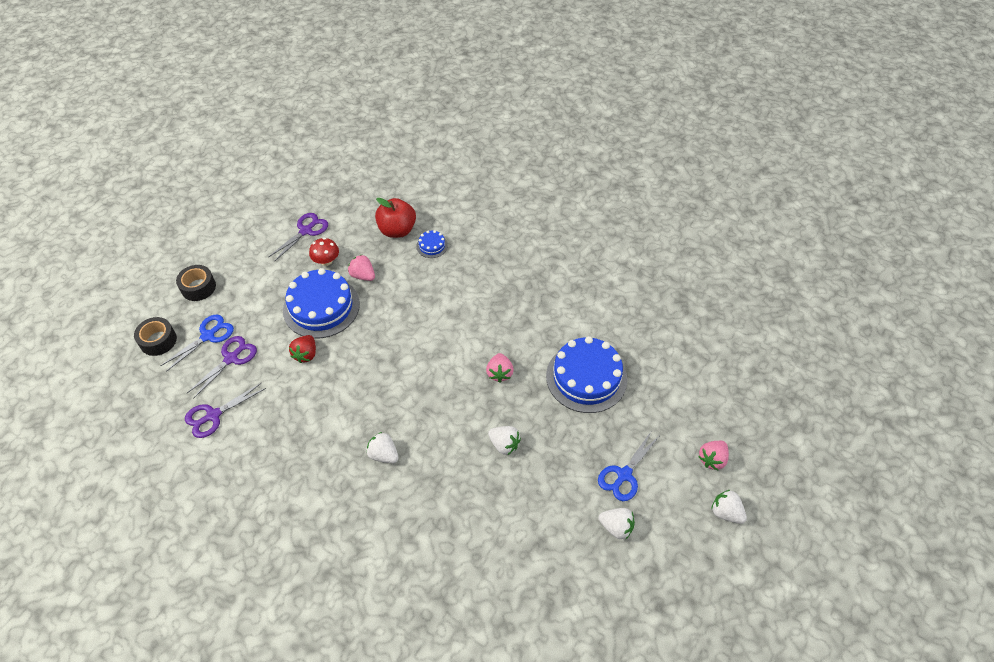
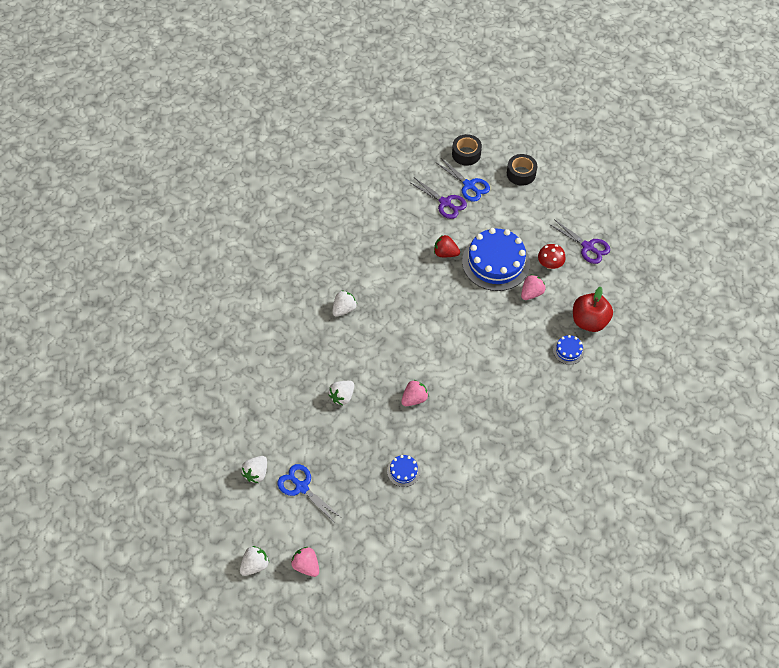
camera: 95 degrees right, 5 degrees up
purple scissors [185,383,266,438] -> none
pink strawberry [486,353,514,383] -> pink strawberry turned 135 degrees clockwise [401,380,429,406]
blue cake [546,336,628,413] -> blue cake [387,455,420,487], size x0.44

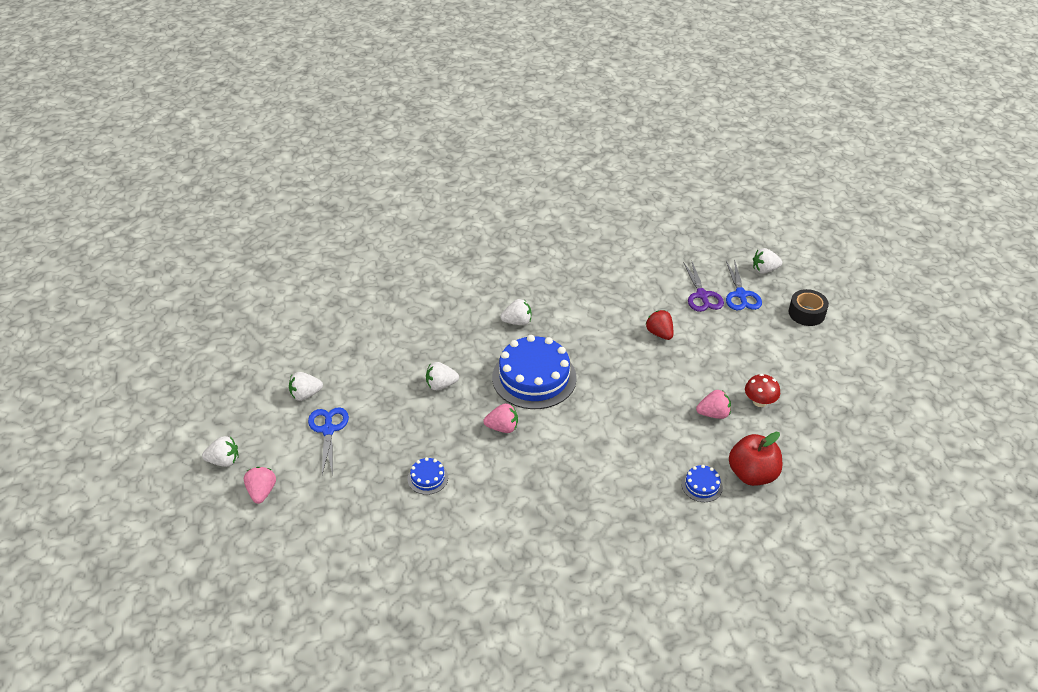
camera: 40 degrees right, 15 degrees down
black tape [452,134,482,166] -> white strawberry [753,248,782,274]
blue cake [462,228,530,291] -> blue cake moved to [492,335,577,409]
purple scissors [549,219,610,264] -> none

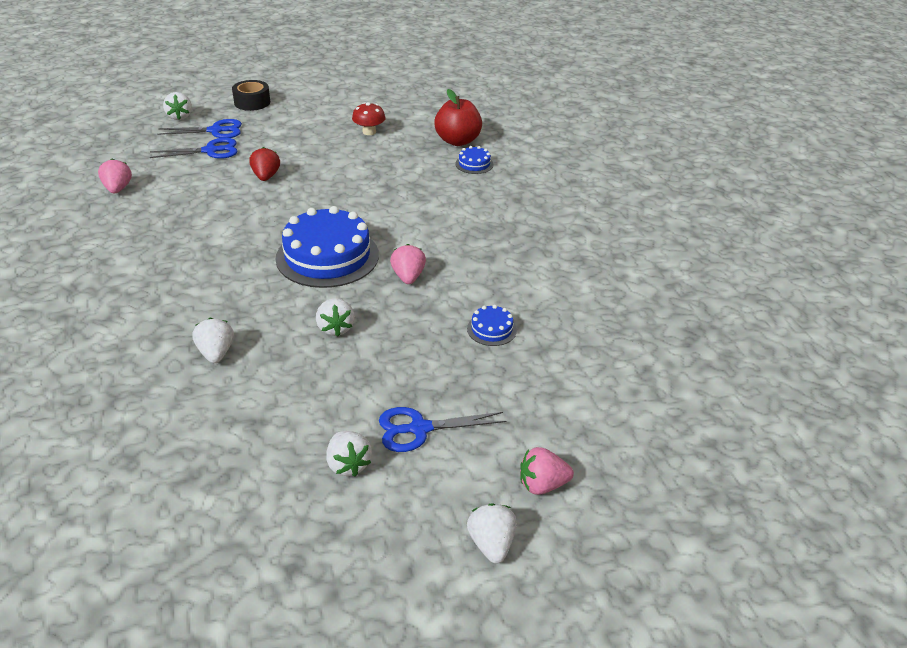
camera: 95 degrees left, 5 degrees down
white strawberry [500,299,531,325] -> white strawberry moved to [192,318,234,363]
red strawberry [645,310,673,340] -> red strawberry turned 120 degrees clockwise [249,147,280,181]
purple scissors [683,260,724,312] -> blue scissors [150,138,238,159]
pink strawberry [696,390,731,419] -> pink strawberry moved to [98,159,132,193]

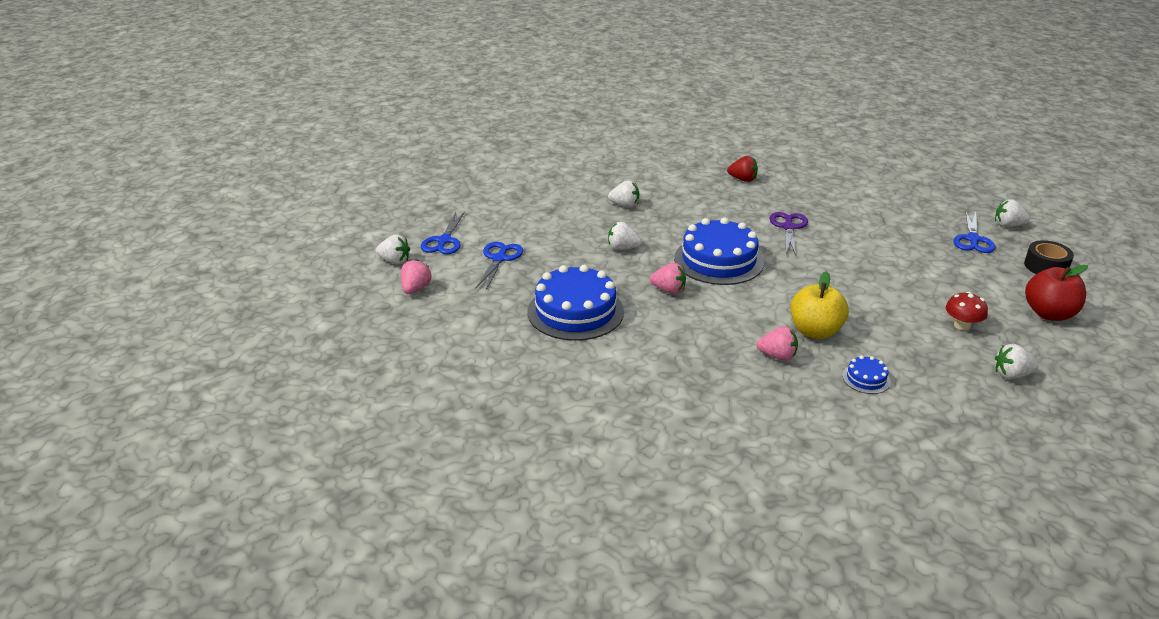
camera: 115 degrees right, 5 degrees down
pink strawberry [98,159,132,193] -> pink strawberry moved to [756,326,798,361]
blue scissors [150,138,238,159] -> blue scissors moved to [421,211,465,254]
red strawberry [249,147,280,181] -> red strawberry moved to [727,156,758,182]
white strawberry [326,431,372,477] -> white strawberry moved to [995,344,1038,379]
red apple [434,89,482,146] -> red apple moved to [1025,265,1088,321]
blue cake [467,305,517,346] -> blue cake [528,265,624,341], size x2.28
none -> purple scissors [769,212,808,255]
none -> yellow apple [790,271,849,339]

